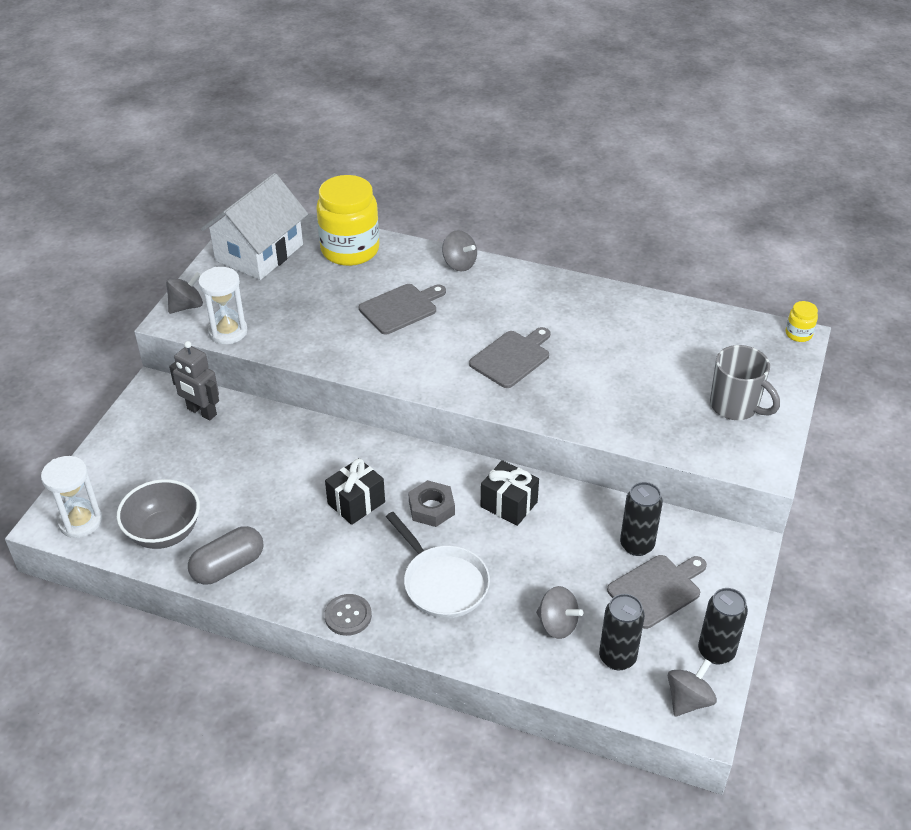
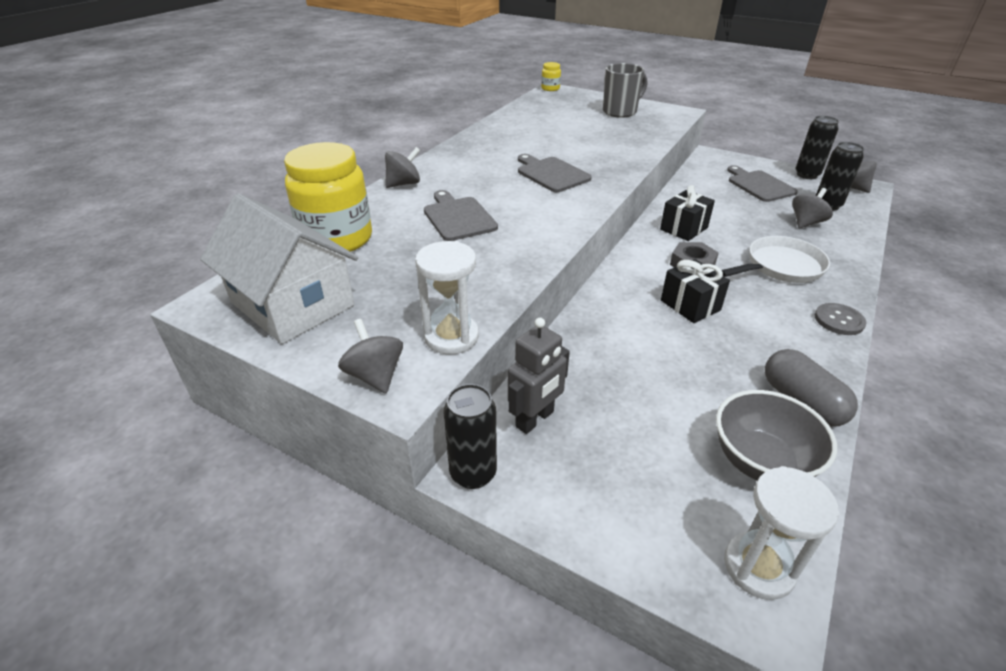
camera: 80 degrees left, 5 degrees down
black can [620,482,663,556] -> black can moved to [444,384,497,489]

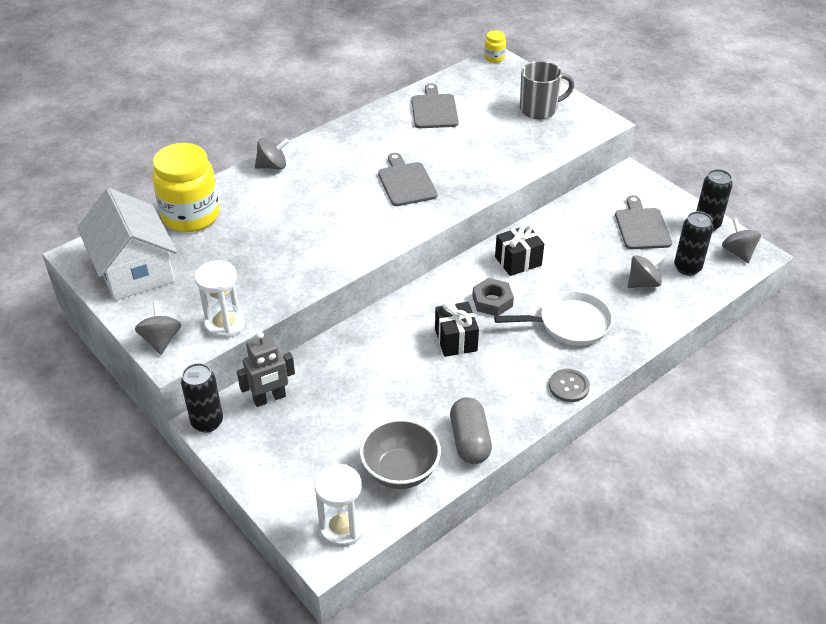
camera: 20 degrees right, 5 degrees up
grey cutting board [424,190,498,241] -> grey cutting board moved to [411,83,459,128]

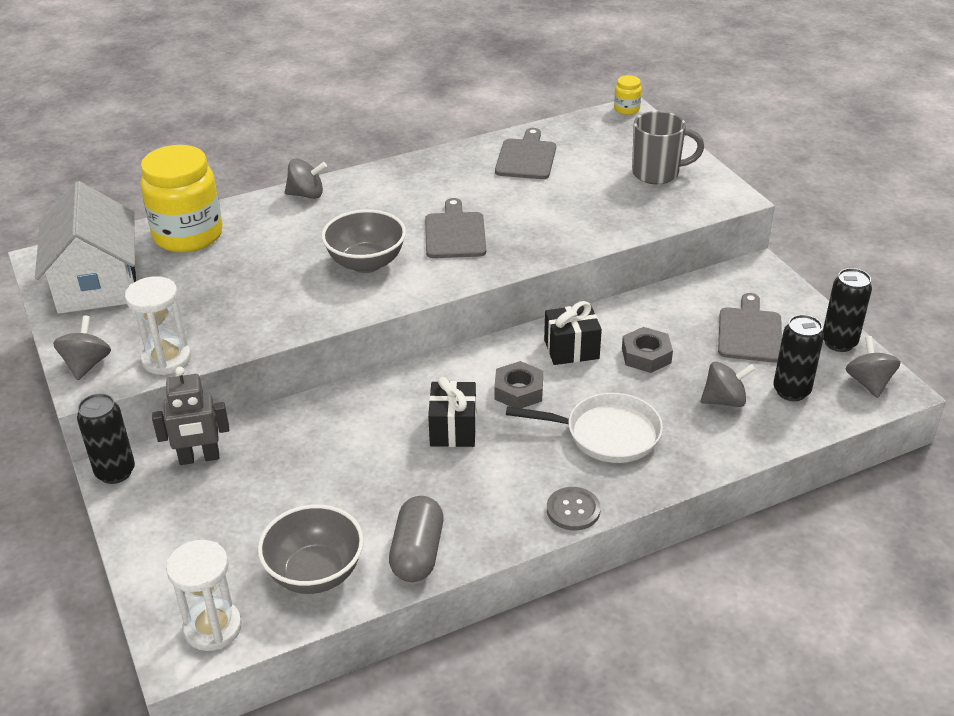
camera: 15 degrees right, 5 degrees down
none -> grey bowl [321,209,406,273]
none -> grey nut [622,327,673,373]

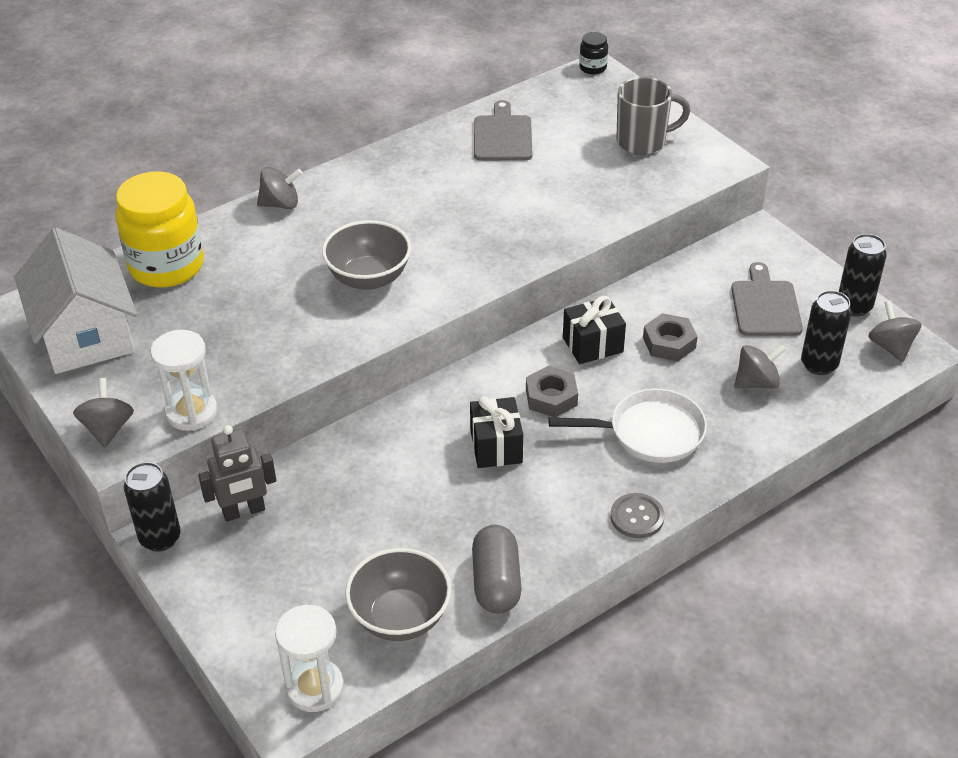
camera: 10 degrees left, 5 degrees up
grey cutting board [425,198,486,258] -> none
yellow jar [614,75,642,115] -> black jar [579,32,608,75]

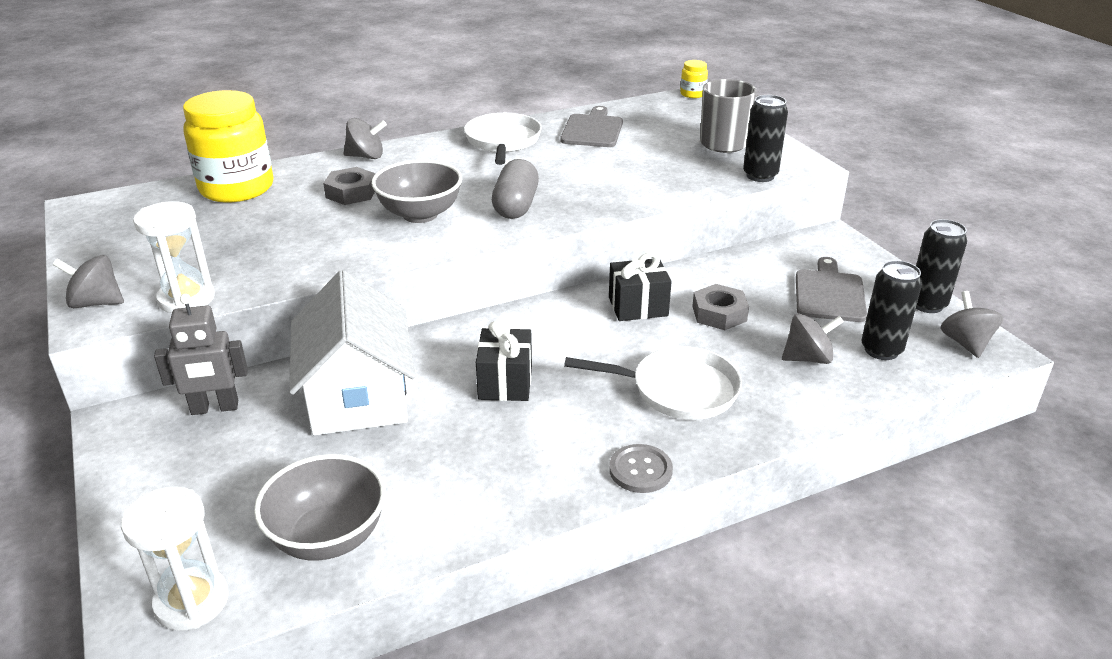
camera: 10 degrees right, 10 degrees down
white house [14,228,137,374] -> white house moved to [289,270,415,435]
grey spinning top [73,378,134,448] -> grey spinning top turned 90 degrees counterclockwise [52,255,124,308]
black can [124,462,181,552] -> black can moved to [743,95,788,182]
grey capsule [472,525,522,614] -> grey capsule moved to [492,159,539,219]
grey nut [526,366,578,418] -> grey nut moved to [323,167,375,205]
black jar [579,32,608,75] -> yellow jar [680,60,708,98]
none -> white pan [464,113,542,165]

